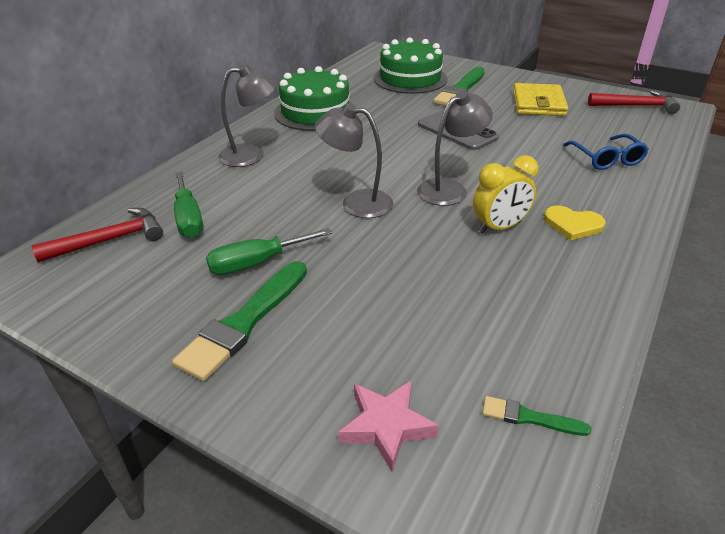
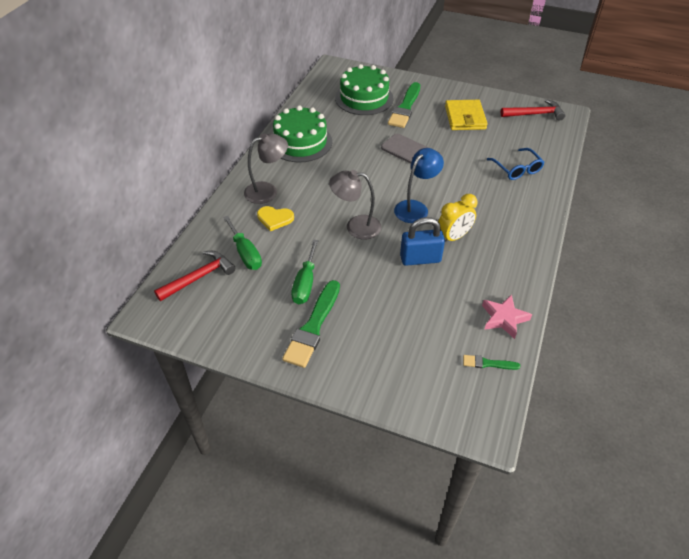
camera: 10 degrees left, 10 degrees up
green screwdriver [206,228,332,275] -> green screwdriver turned 45 degrees counterclockwise [291,239,318,304]
pink star [338,380,439,472] -> pink star moved to [482,294,532,339]
grey lamp [417,90,493,206] -> blue lamp [394,148,444,223]
yellow heart [544,206,606,240] -> yellow heart moved to [257,206,294,231]
none -> blue padlock [400,217,445,266]

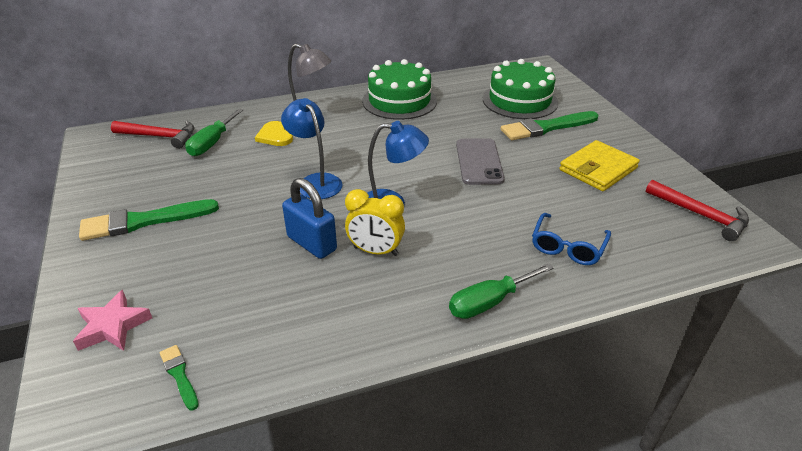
camera: 50 degrees right, 10 degrees down
green screwdriver [291,239,318,304] -> green screwdriver moved to [449,263,554,319]
grey lamp [329,170,381,240] -> blue lamp [281,98,343,199]
pink star [482,294,532,339] -> pink star moved to [73,290,152,351]

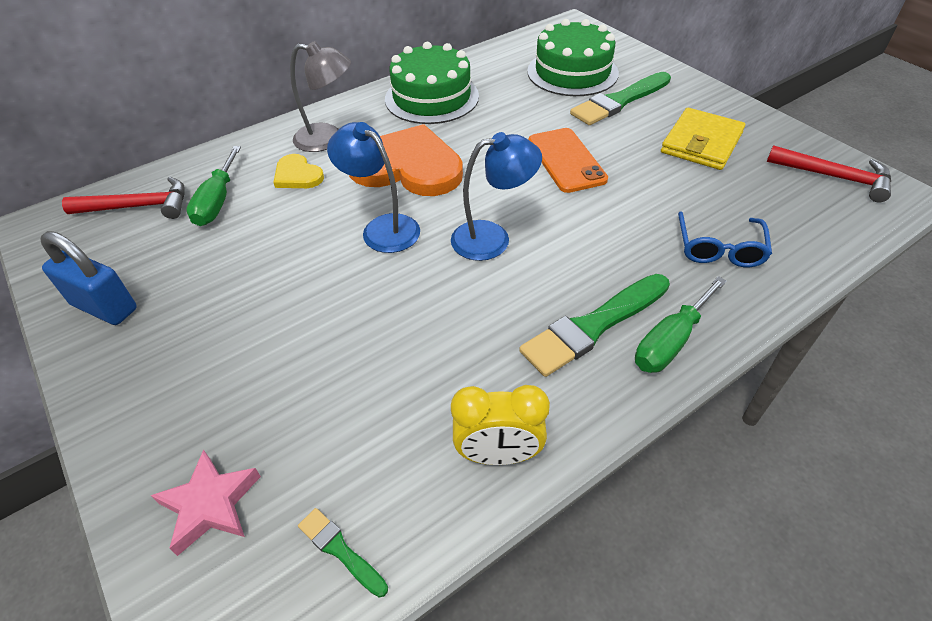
camera: 15 degrees left, 10 degrees up
green brush [79,199,219,241] -> green brush moved to [519,274,670,377]
blue padlock [282,178,337,259] -> blue padlock moved to [40,231,137,325]
yellow clock [345,189,405,256] -> yellow clock moved to [451,385,550,465]
grey phone [456,138,505,185] -> orange phone [528,128,608,193]
none -> orange heart [349,124,463,196]

